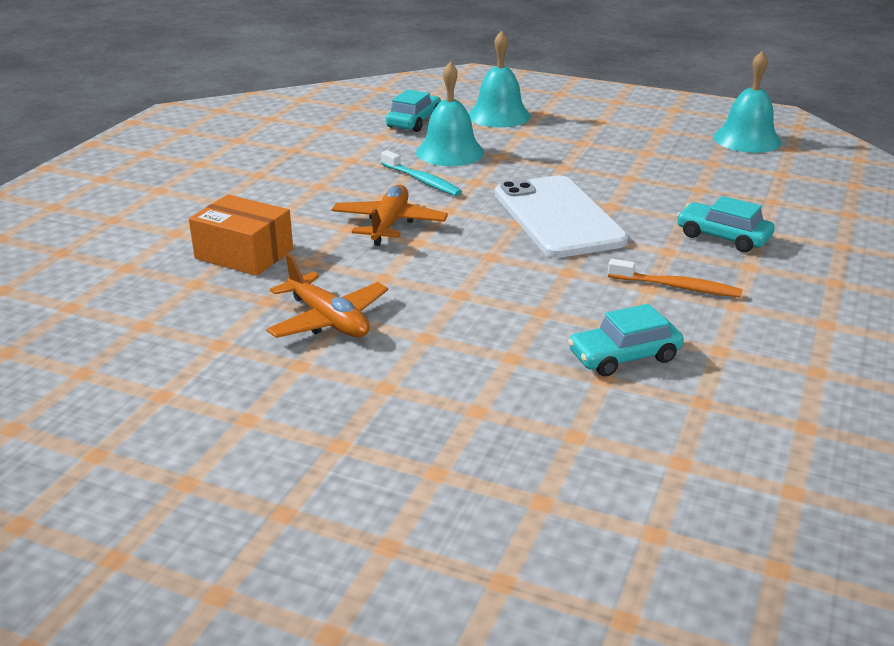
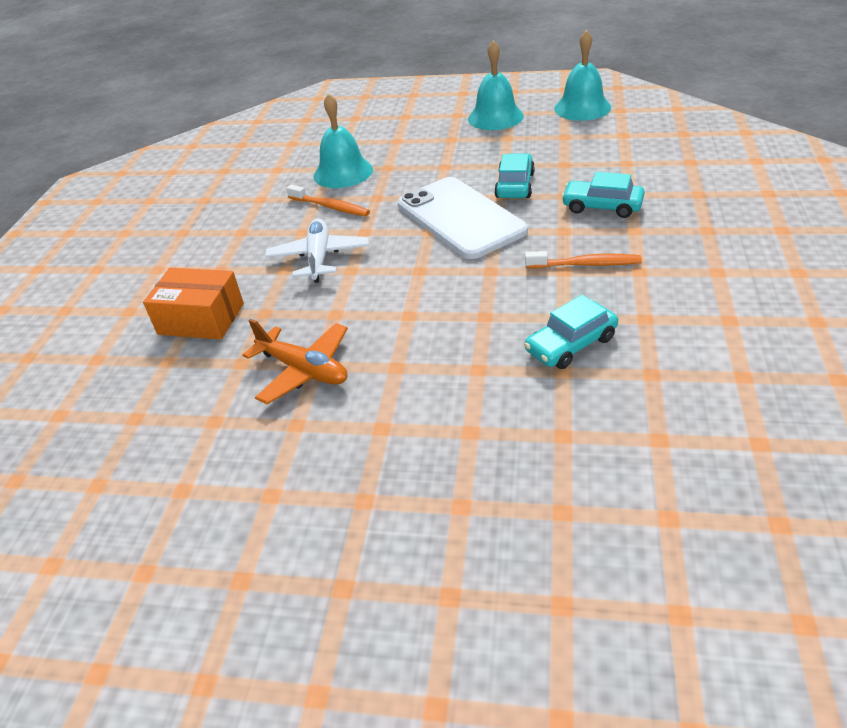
camera: 10 degrees left, 10 degrees up
orange plane [332,185,448,246] -> white plane [265,219,369,283]
turquoise toothbrush [381,150,462,196] -> orange toothbrush [286,185,370,216]
turquoise car [386,89,441,132] -> turquoise car moved to [494,154,535,198]
turquoise bell [468,31,531,127] -> turquoise bell moved to [468,40,524,130]

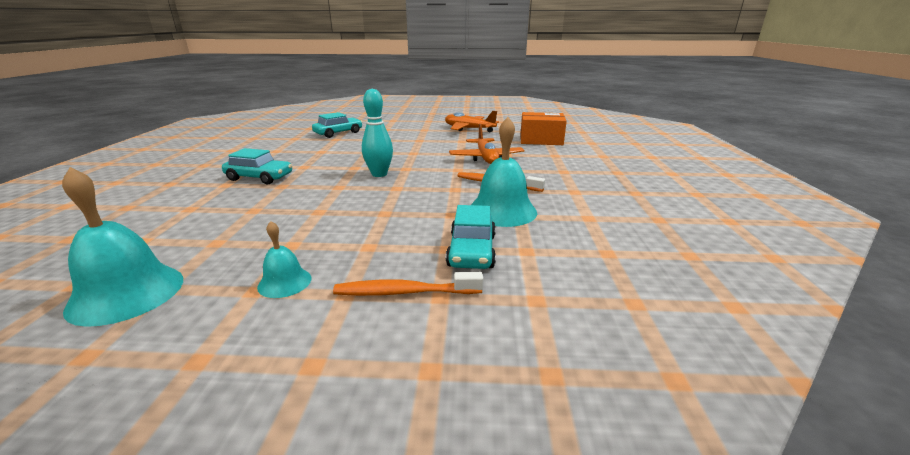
camera: 170 degrees right, 15 degrees down
white plane [265,219,369,283] -> orange plane [449,124,525,164]
white phone [398,177,528,259] -> turquoise bowling pin [362,89,393,177]
turquoise bell [468,40,524,130] -> turquoise bell [257,221,311,298], size x0.54
turquoise car [494,154,535,198] -> turquoise car moved to [446,205,496,269]
orange toothbrush [525,251,642,268] -> orange toothbrush moved to [333,272,483,296]

